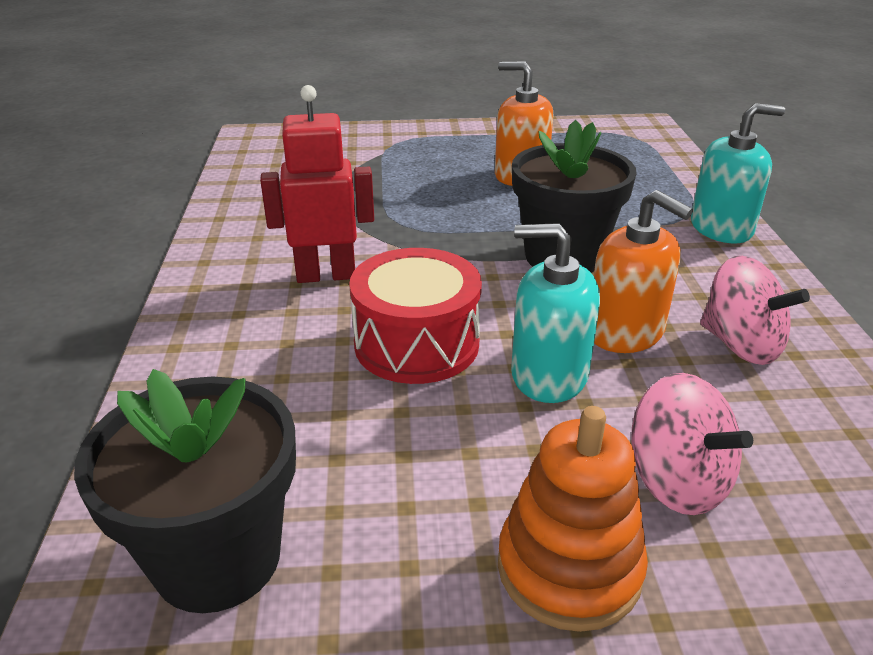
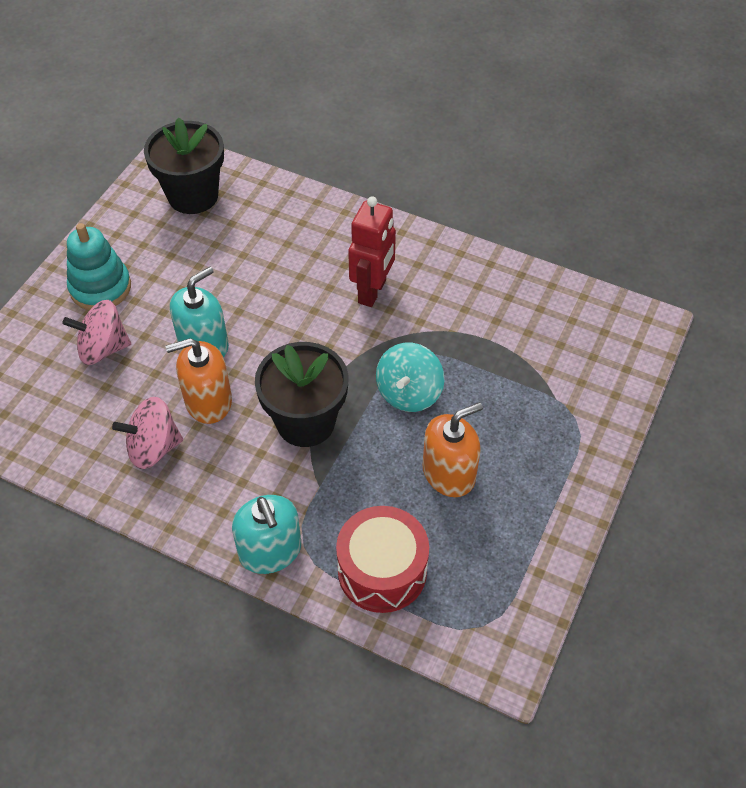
camera: 120 degrees right, 20 degrees up
red drum [349,248,482,384] -> red drum moved to [336,506,429,613]
orange stacking toy [498,406,648,632] -> turquoise stacking toy [67,223,131,310]
turquoise soap dispenser [691,103,785,243] -> turquoise soap dispenser turned 45 degrees counterclockwise [232,495,301,574]
none -> turquoise spinning top [376,342,444,412]

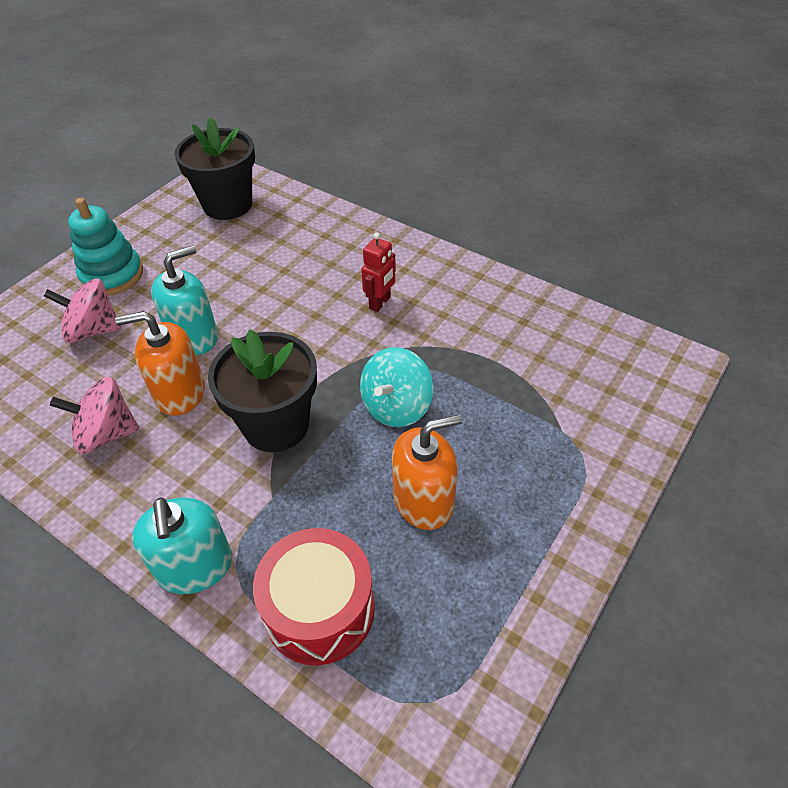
camera: 10 degrees right, 5 degrees down
red robot [348,197,396,307] -> red robot [361,233,396,312], size x0.63

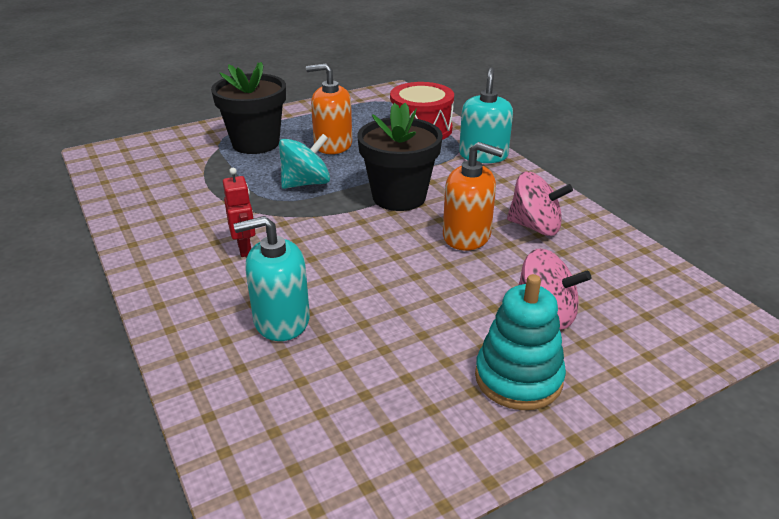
camera: 155 degrees left, 15 degrees down
turquoise soap dispenser [151,245,218,355] -> turquoise soap dispenser moved to [233,216,310,341]
black flower pot [174,117,255,220] -> black flower pot moved to [211,62,286,154]
red robot [361,233,396,312] -> red robot turned 105 degrees clockwise [223,168,255,257]

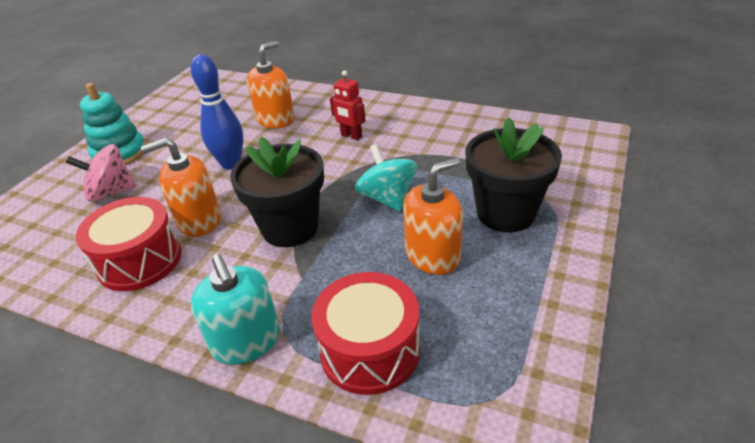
camera: 145 degrees right, 5 degrees up
turquoise soap dispenser [233,216,310,341] -> orange soap dispenser [247,41,295,128]
turquoise spinning top [279,134,330,189] -> turquoise spinning top turned 135 degrees clockwise [355,144,417,211]
pink spinning top [507,172,573,236] -> red drum [76,197,182,291]
none -> blue bowling pin [190,54,243,170]

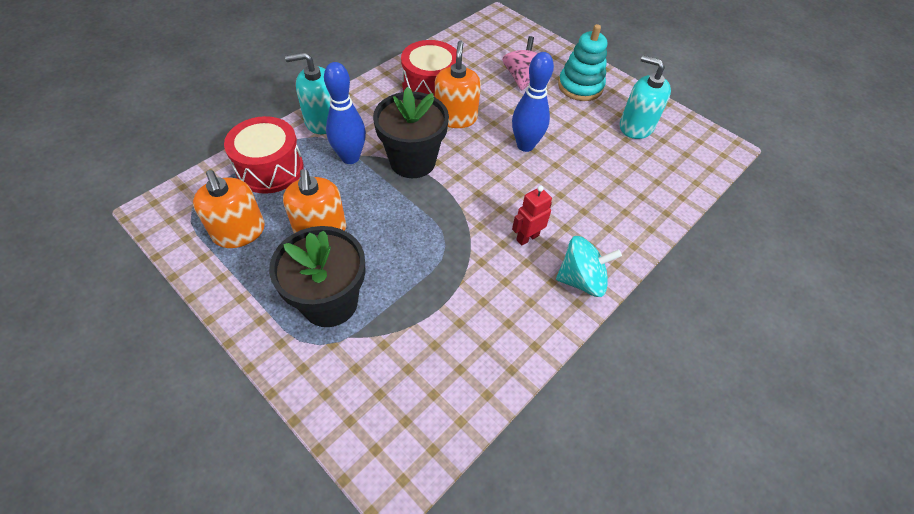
camera: 105 degrees right, 15 degrees up
orange soap dispenser [247,41,295,128] -> orange soap dispenser moved to [193,170,265,248]
turquoise spinning top [355,144,417,211] -> turquoise spinning top moved to [556,236,622,297]
none -> blue bowling pin [324,62,366,164]
none -> turquoise soap dispenser [620,55,671,139]

